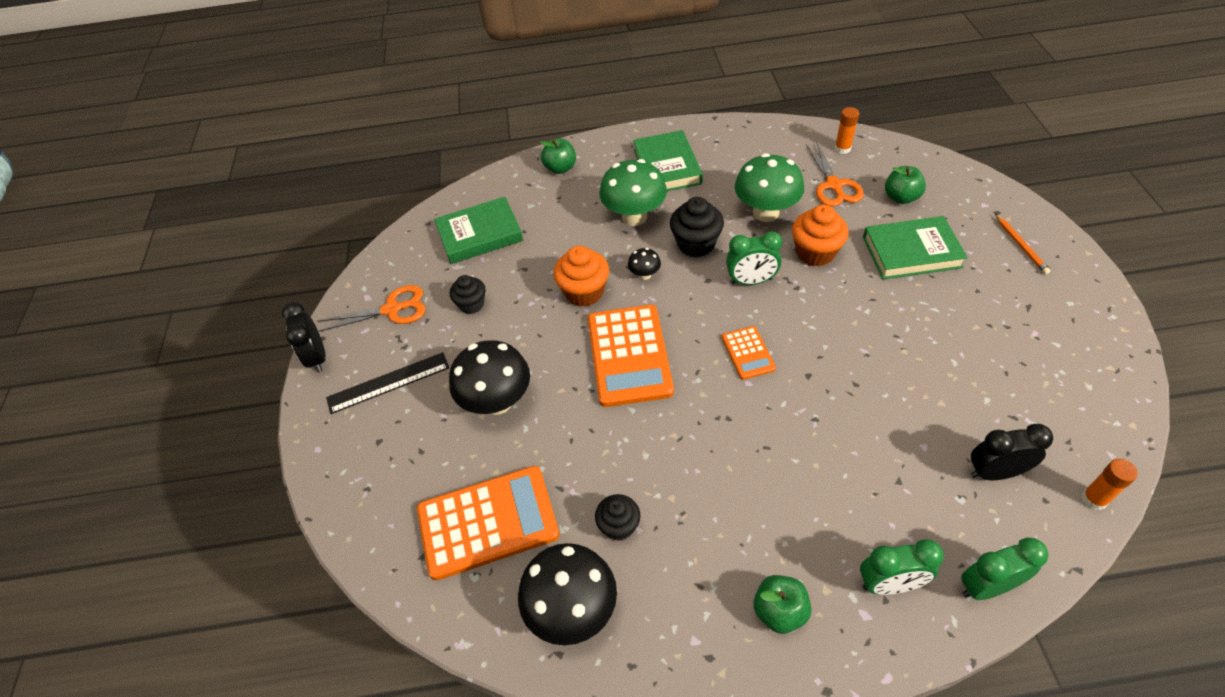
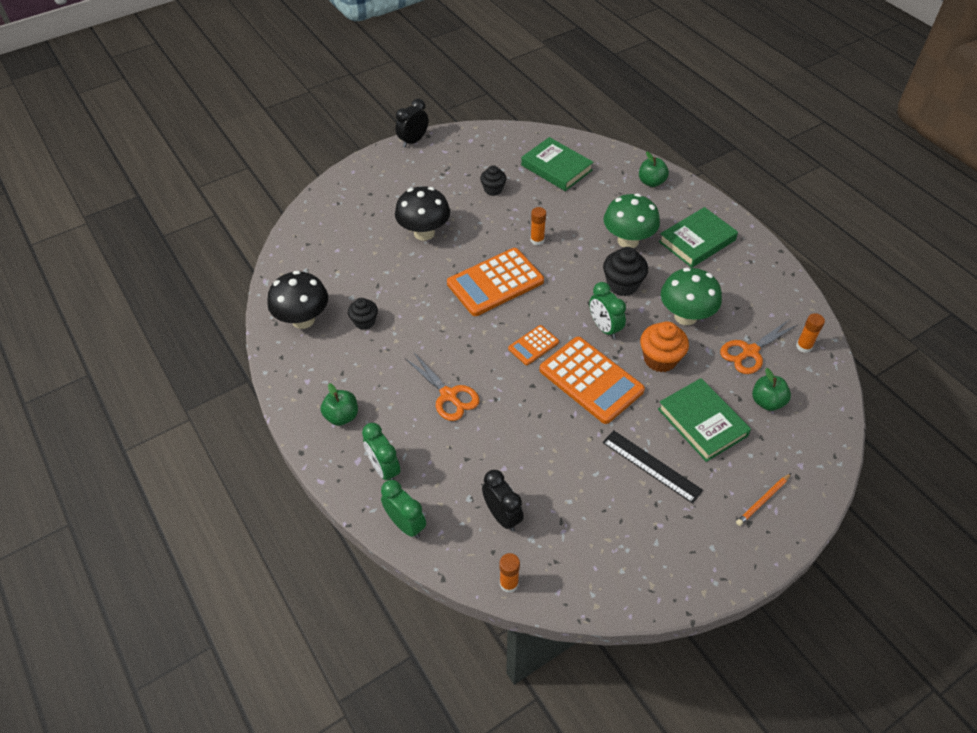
camera: 60 degrees right, 0 degrees up
orange scissors [318,285,426,332] -> orange scissors moved to [405,352,480,421]
black ruler [326,352,449,414] -> black ruler moved to [603,430,703,504]
orange calculator [417,466,560,580] -> orange calculator moved to [539,337,645,424]
orange cupcake [553,246,609,307] -> orange glue stick [530,207,546,245]
black mushroom [628,248,661,280] -> none

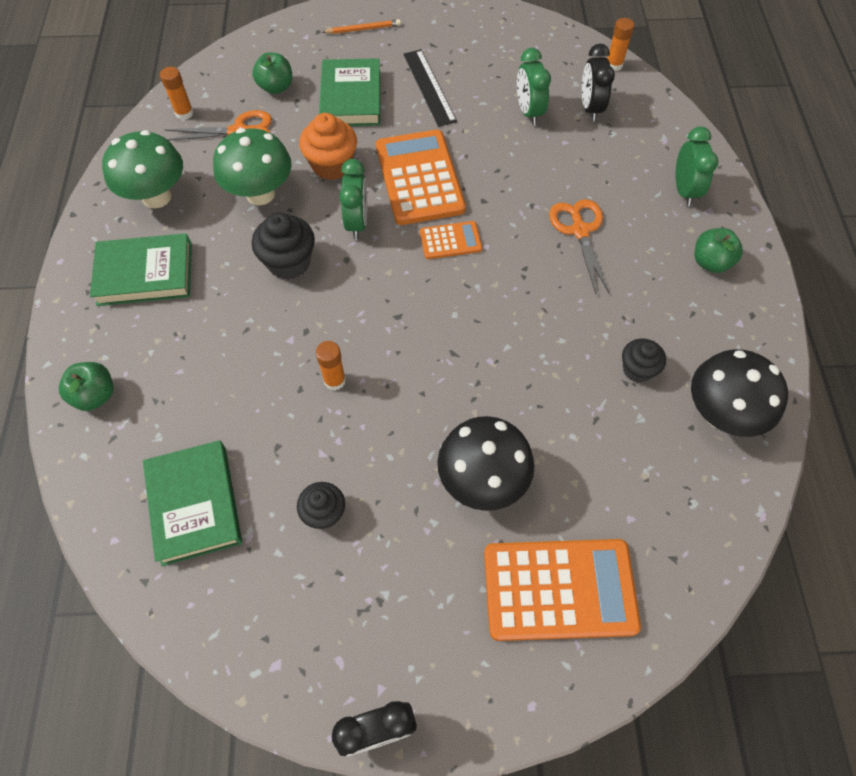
camera: 150 degrees left, 10 degrees up
green clock [381,480,426,538] -> green clock moved to [517,48,551,125]
orange calculator [447,248,544,316] -> orange calculator moved to [484,539,641,641]
green mushroom [604,194,660,248] -> green mushroom moved to [102,130,183,208]

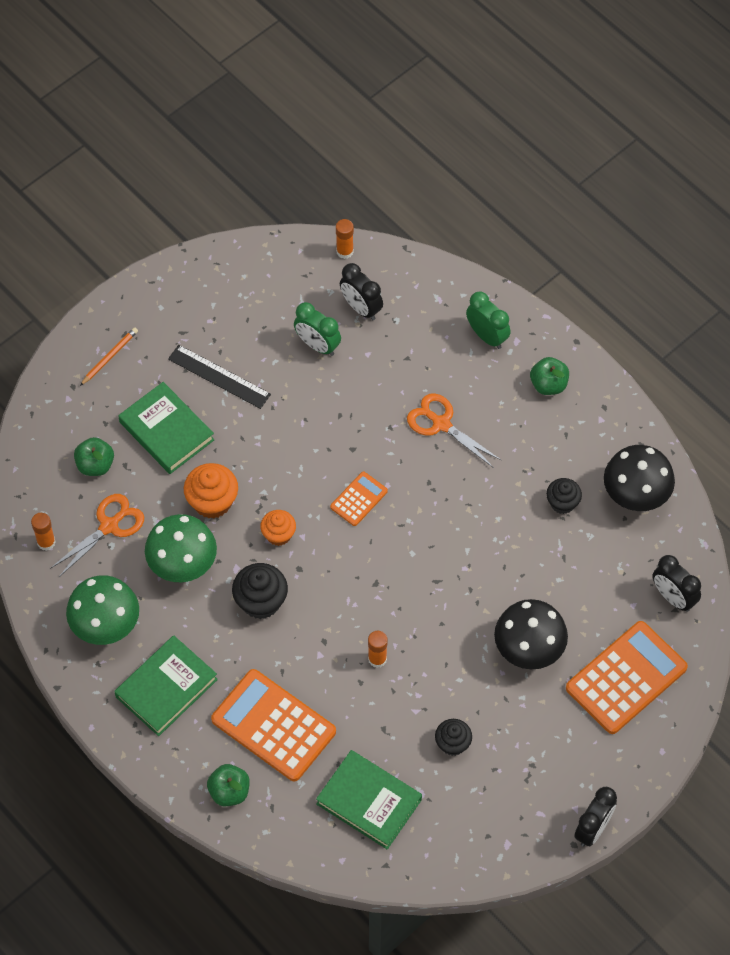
camera: 40 degrees left, 0 degrees up
green clock [339,159,367,239] -> orange cupcake [260,510,296,546]
orange calculator [376,130,466,225] -> orange calculator moved to [211,669,336,781]
none -> black clock [653,555,701,612]

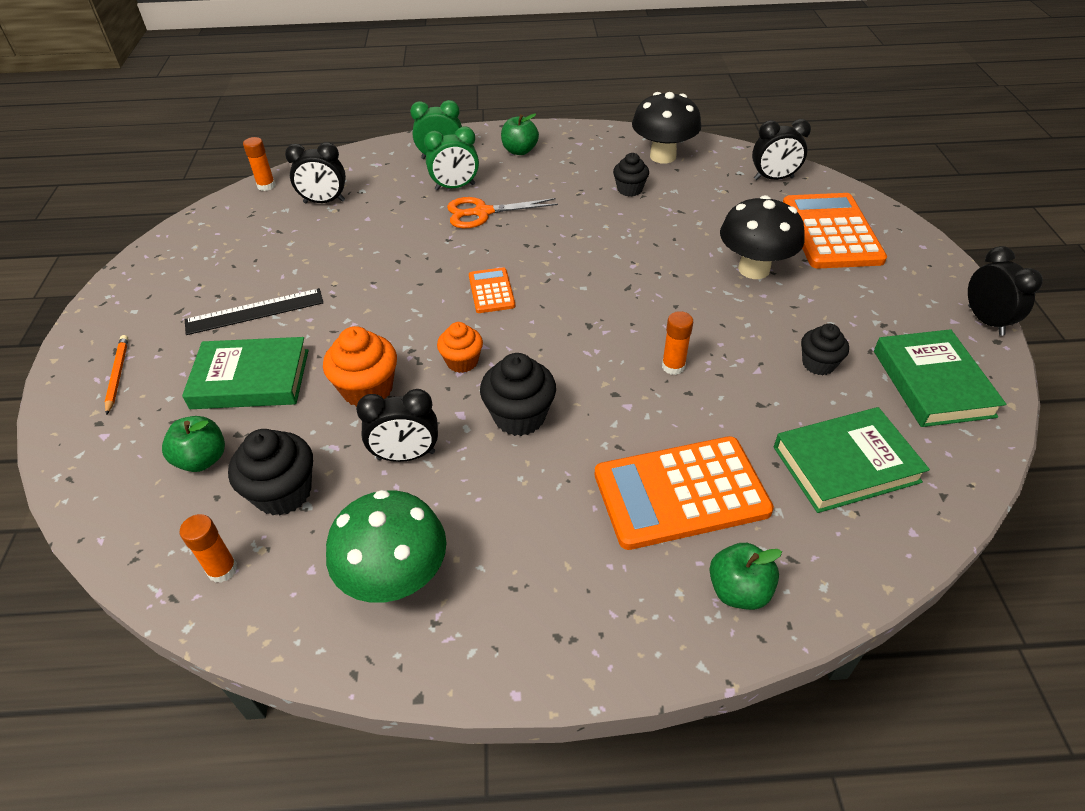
camera: 50 degrees left, 15 degrees down
orange scissors [50,494,144,577] -> black cupcake [228,429,313,515]
green book [114,635,218,736] -> green book moved to [874,329,1006,427]
green mushroom [145,514,217,582] -> black clock [356,389,438,462]
green clock [294,302,341,356] -> green clock moved to [424,127,479,190]

